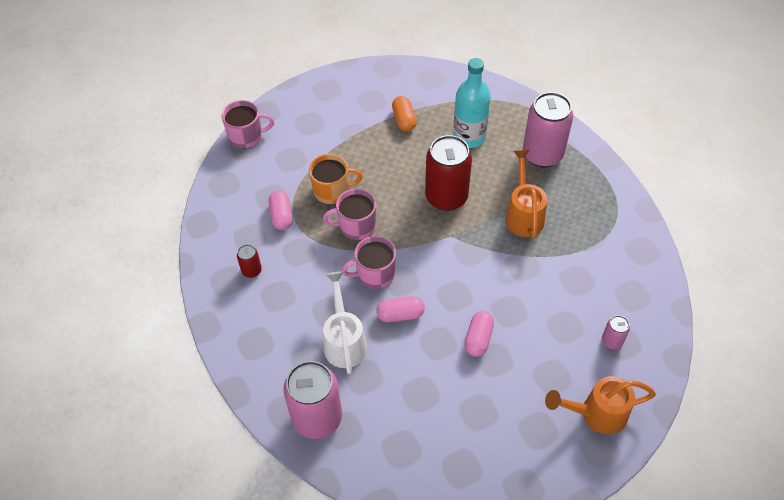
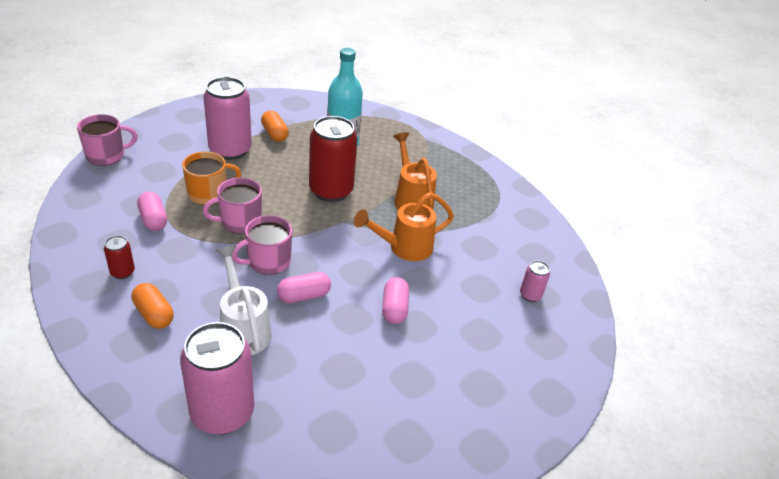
camera: 20 degrees left, 15 degrees down
pink can [523,92,573,167] -> pink can moved to [203,77,252,160]
orange watering can [545,376,656,434] -> orange watering can moved to [354,192,454,261]
none -> orange capsule [132,283,174,329]

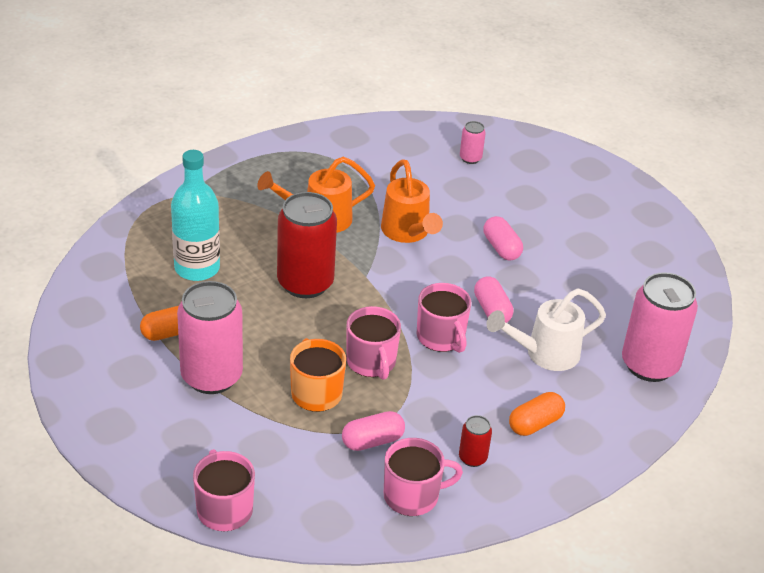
camera: 85 degrees left, 0 degrees up
pink capsule [382,277,409,324] -> pink capsule turned 60 degrees clockwise [484,216,523,261]
none -> pink mug [384,438,463,516]

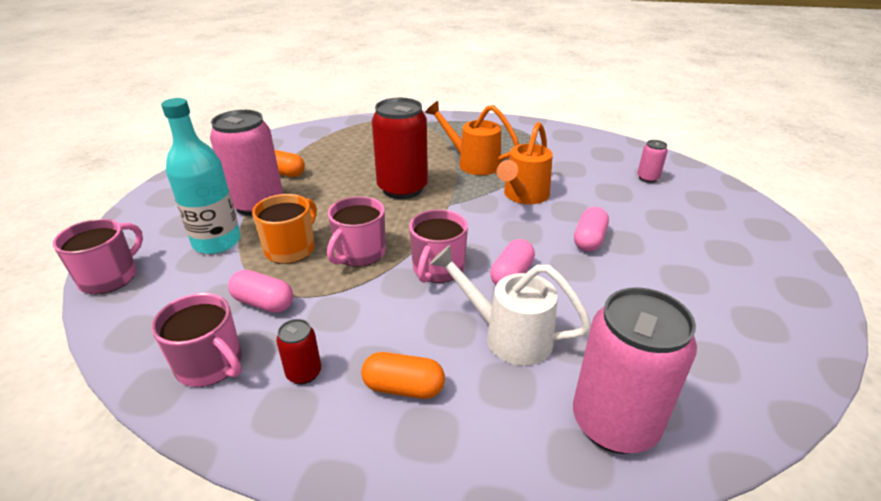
camera: 50 degrees right, 5 degrees down
turquoise bottle [171,150,220,281] -> turquoise bottle moved to [161,98,241,254]

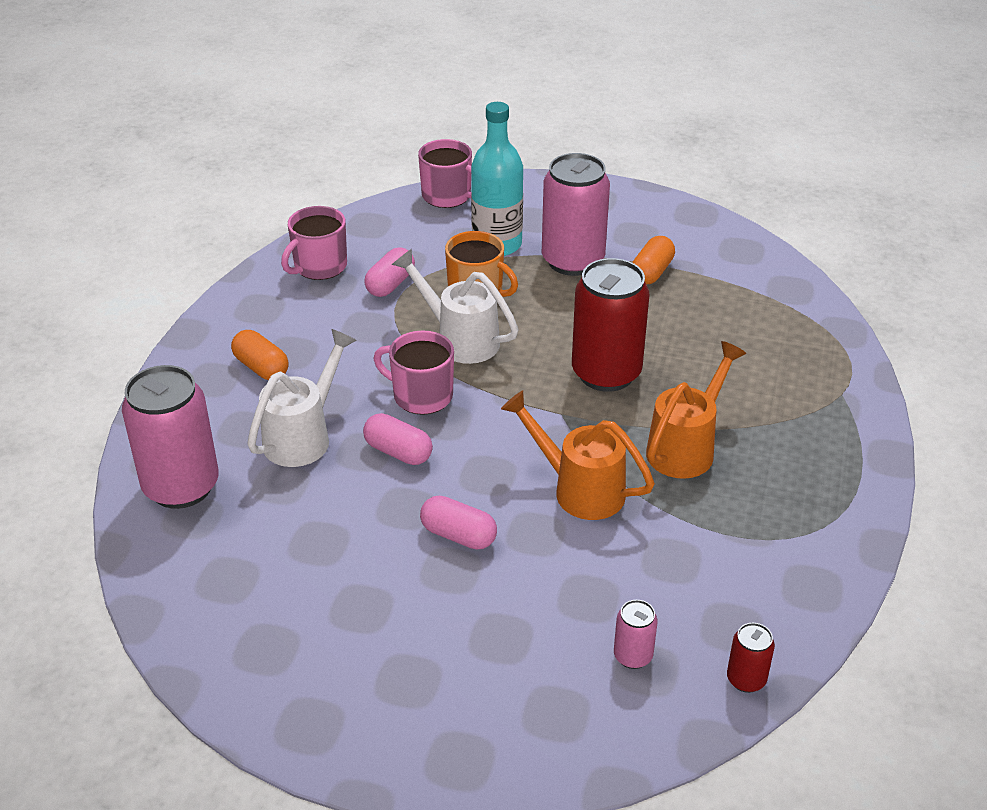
camera: 95 degrees right, 5 degrees up
red can [276,319,321,384] -> red can moved to [727,623,775,693]
pink mug [327,196,386,267] -> white watering can [392,249,518,364]
orange capsule [361,352,445,399] -> orange capsule turned 60 degrees counterclockwise [231,330,289,380]

